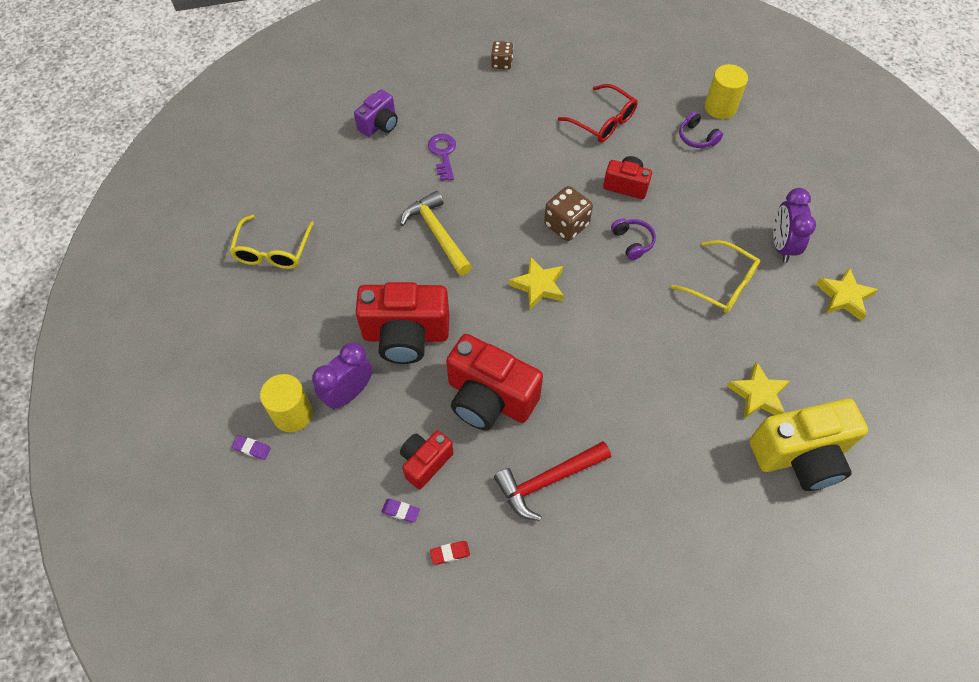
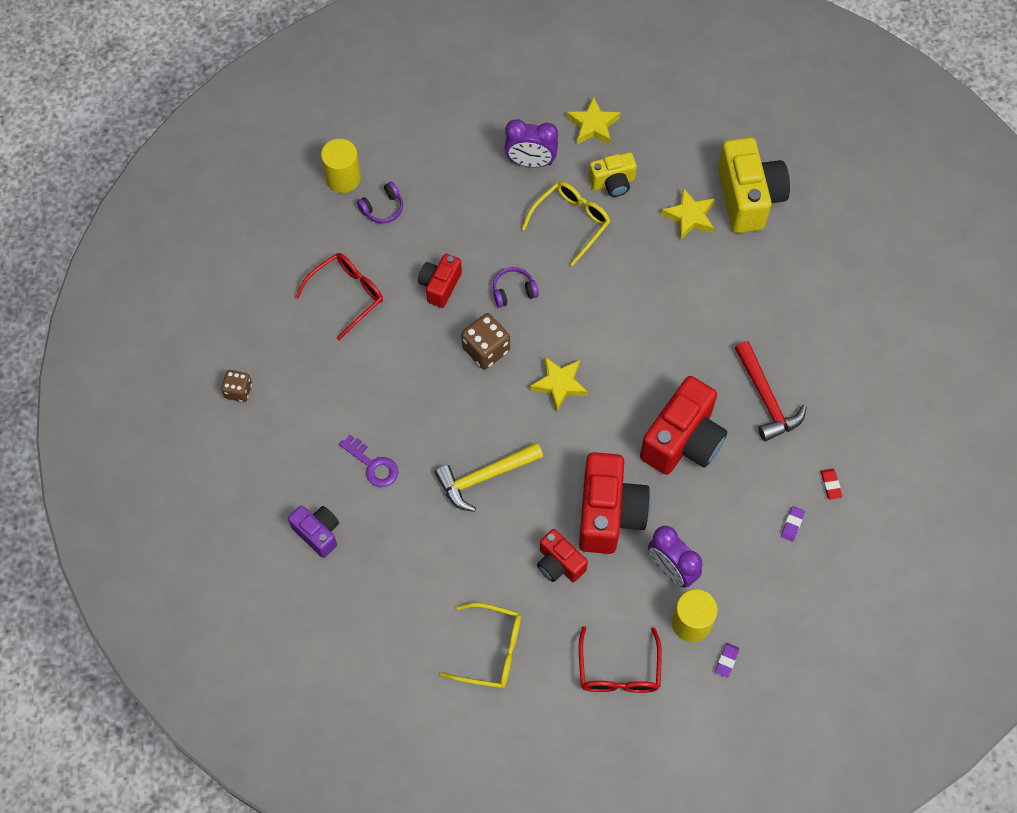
camera: 85 degrees left, 5 degrees up
red camera [400,430,453,489] -> red camera moved to [537,529,588,582]
purple key [428,134,456,181] -> purple key turned 135 degrees counterclockwise [339,435,398,487]
none -> red glasses [579,626,662,693]
none -> yellow camera [589,152,637,197]

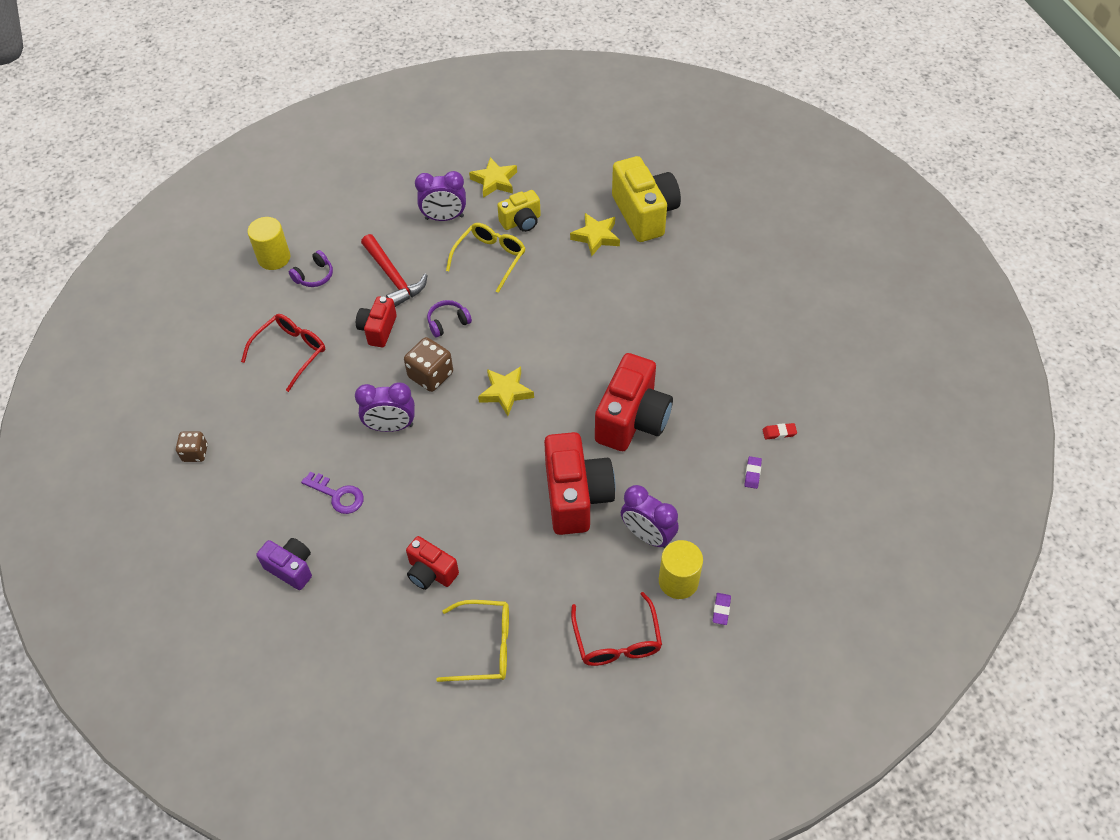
camera: 10 degrees left, 10 degrees down
yellow hammer [434,442,543,512] -> none
red camera [537,529,588,582] -> red camera moved to [406,536,459,590]
red hammer [735,341,807,441] -> red hammer moved to [361,234,428,307]
red eraser [821,469,842,500] -> red eraser turned 75 degrees counterclockwise [763,423,797,439]
none -> purple clock [355,382,415,432]

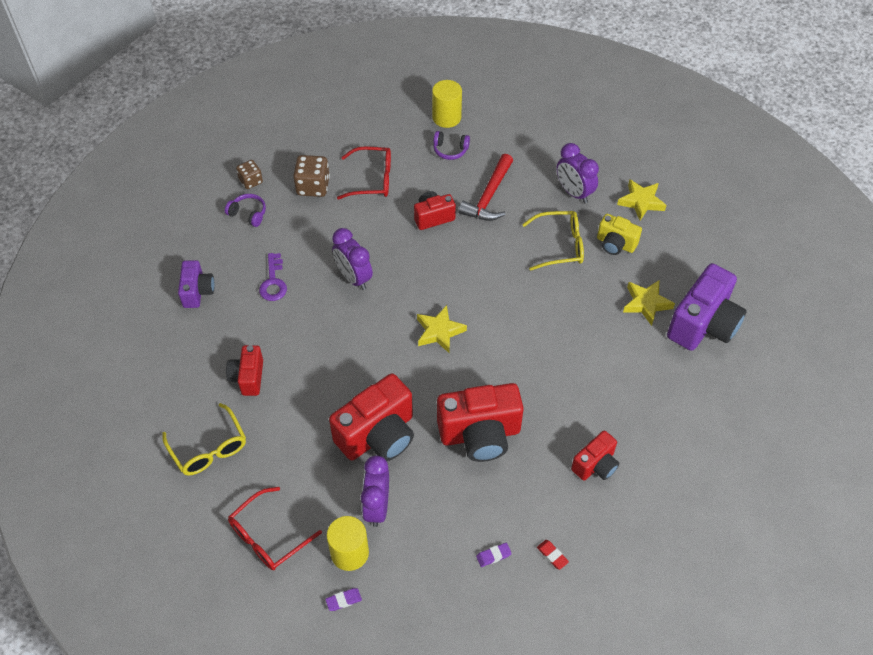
camera: 55 degrees right, 0 degrees up
brown dice [404,337,453,392] -> brown dice moved to [293,155,330,197]
purple headphones [427,300,472,337] -> purple headphones moved to [225,194,266,227]
yellow camera [612,156,681,242] -> purple camera [667,263,747,351]
none -> red camera [571,430,619,481]

